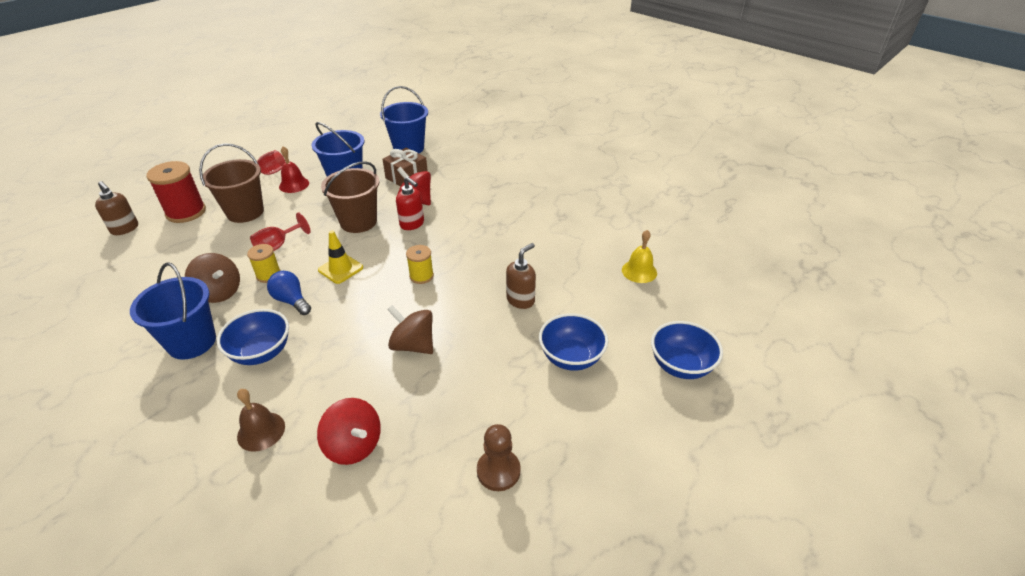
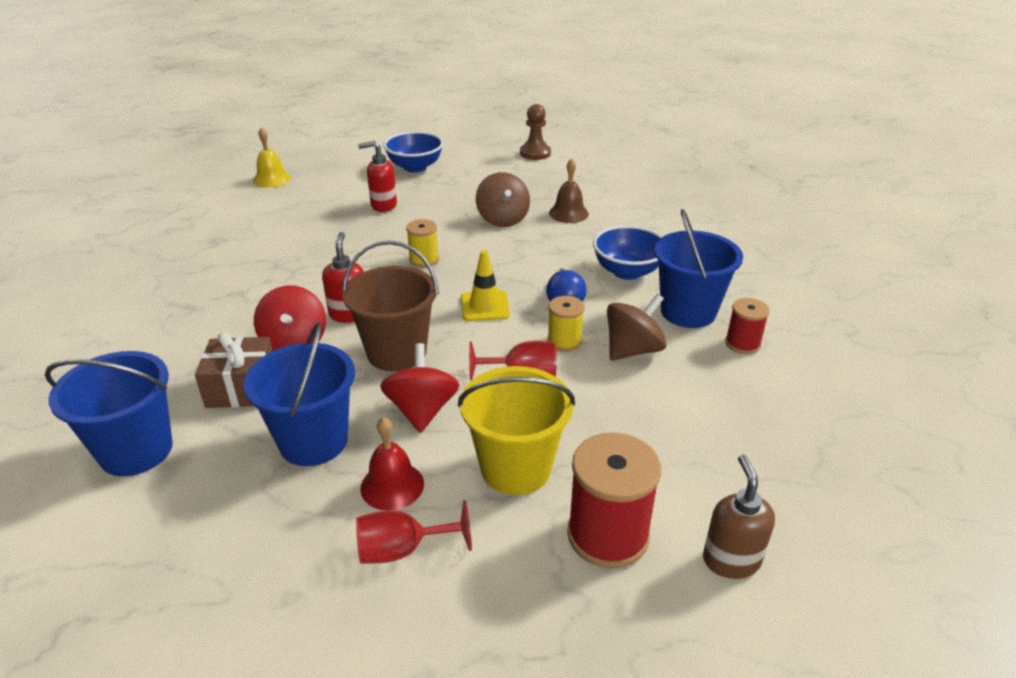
camera: 135 degrees left, 5 degrees down
brown spinning top [185,253,240,303] -> brown spinning top turned 60 degrees clockwise [607,294,667,361]
brown bucket [199,143,264,223] -> yellow bucket [458,366,575,495]
brown bell [237,389,285,452] -> brown bell moved to [549,159,589,223]
red spinning top [317,398,381,465] -> red spinning top moved to [380,343,459,433]
brown soap dispenser [506,243,536,309] -> red soap dispenser [358,141,397,212]
blue bowl [651,321,723,379] -> none
none -> red spool [725,298,770,354]

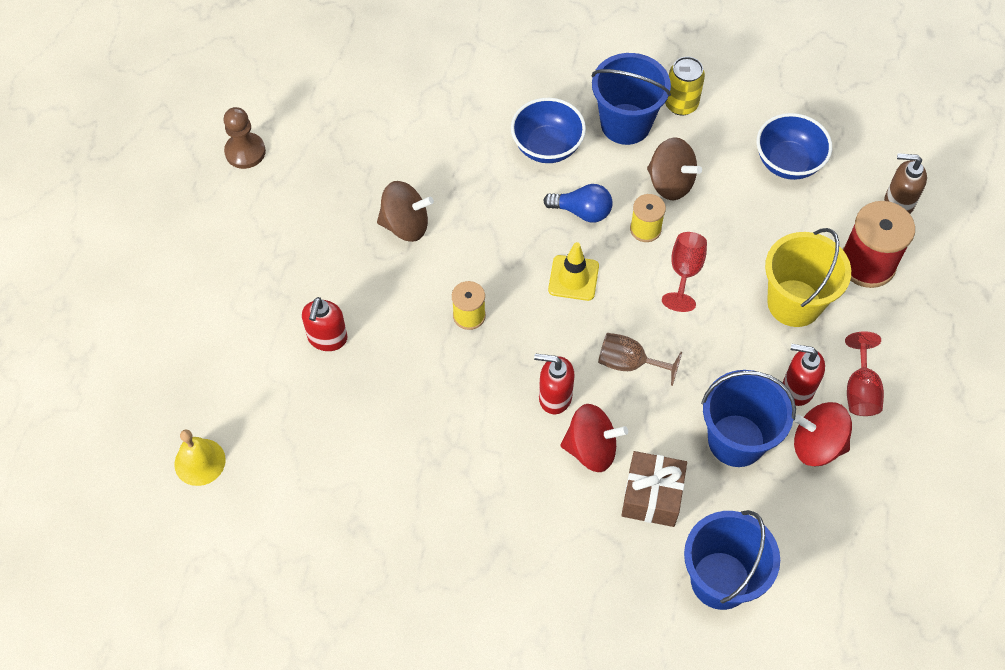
camera: 75 degrees left, 25 degrees up
brown bucket [342,240,439,371] -> brown goblet [598,333,682,386]
red bell [360,417,424,511] -> red soap dispenser [783,344,825,406]
red spinning top [380,343,459,433] -> red spinning top moved to [794,402,852,466]
blue bowl [383,131,443,173] -> blue bowl moved to [757,113,832,180]
brown bell [549,159,589,223] -> none
brown spinning top [607,294,667,361] -> brown spinning top turned 150 degrees clockwise [647,137,702,200]
red spool [725,298,770,354] -> yellow can [665,57,705,116]

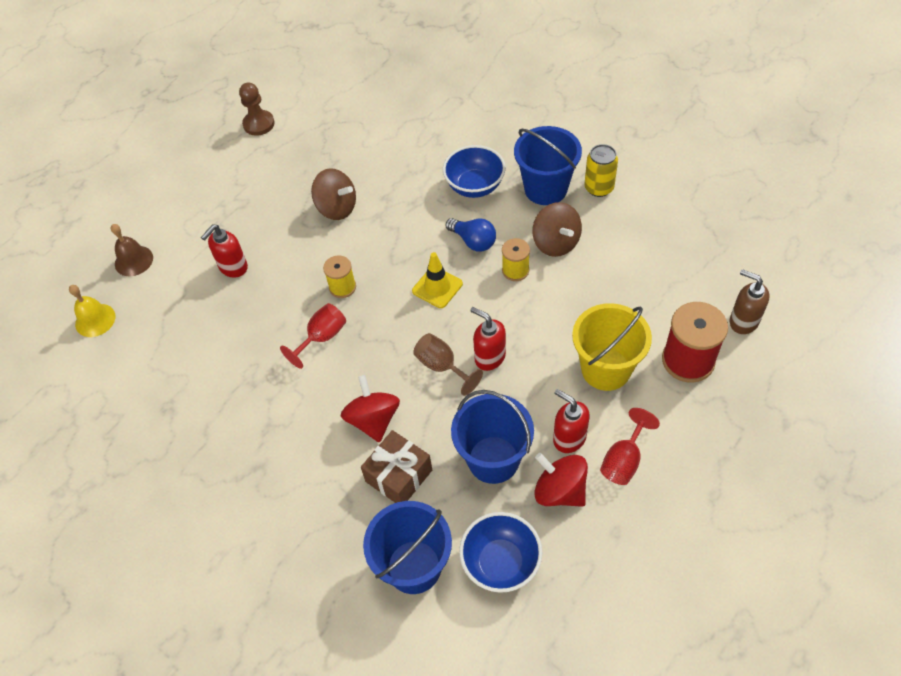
camera: 30 degrees right, 5 degrees down
red soap dispenser [534,354,575,414] -> red soap dispenser moved to [470,307,506,371]
red spinning top [560,404,628,472] -> red spinning top turned 135 degrees counterclockwise [341,375,400,443]
red goblet [662,232,707,312] -> red goblet moved to [280,303,346,369]
blue bowl [757,113,832,180] -> blue bowl moved to [459,512,542,593]
none -> brown bell [111,224,153,276]

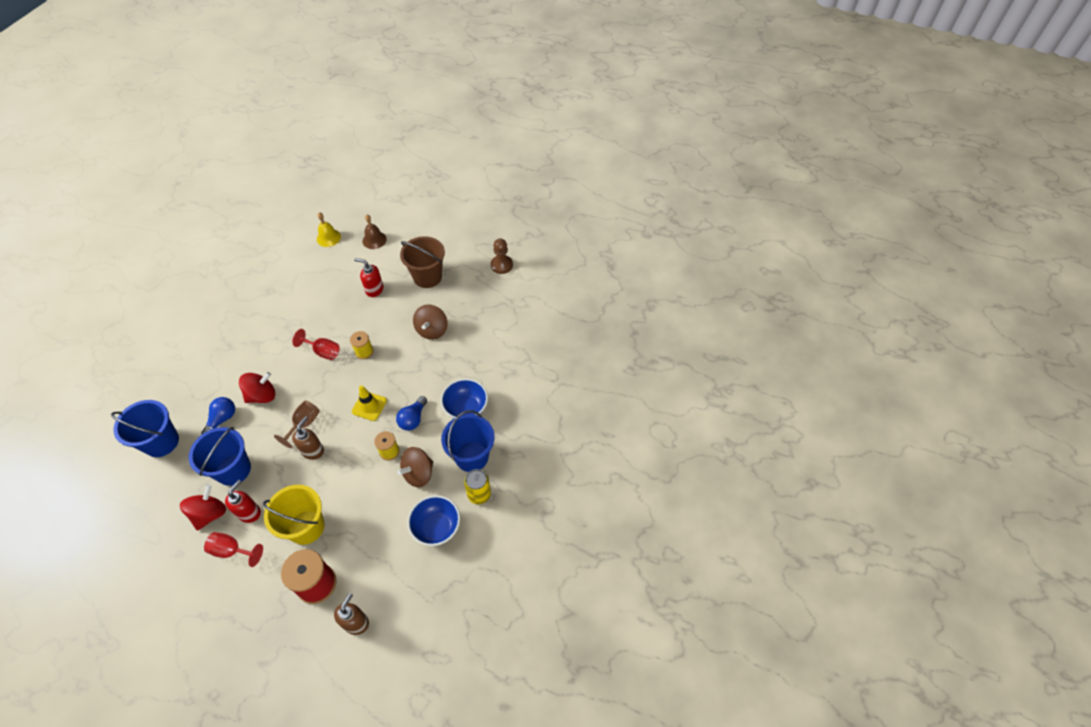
camera: 70 degrees right, 0 degrees up
brown gift [361,430,432,503] -> blue light bulb [201,397,235,434]
blue bowl [459,512,542,593] -> blue bowl moved to [407,495,460,546]
red soap dispenser [470,307,506,371] -> brown soap dispenser [292,416,324,460]
none -> brown bucket [400,236,445,288]

